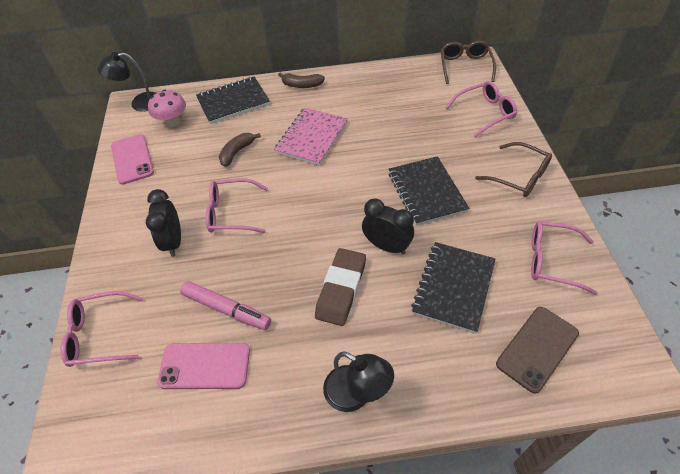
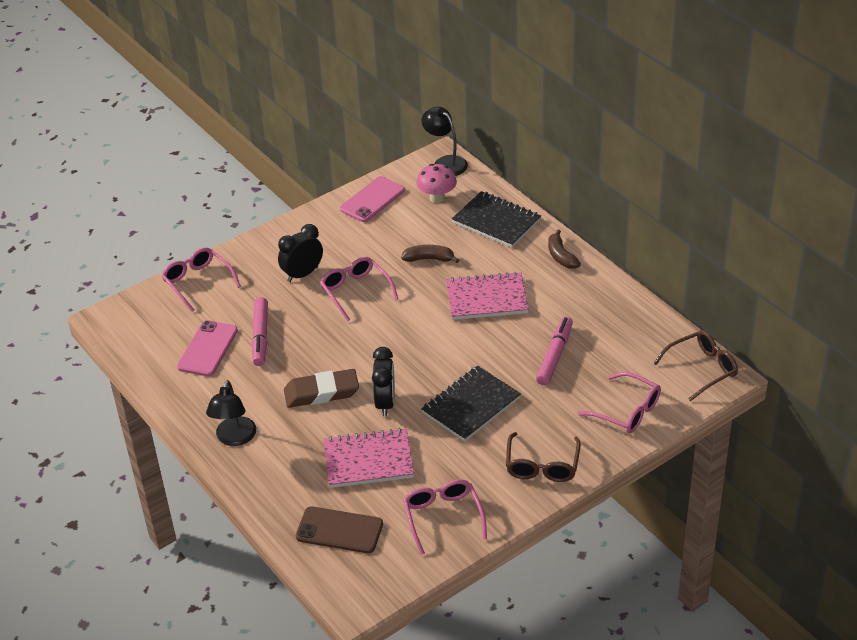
camera: 60 degrees right, 10 degrees down
pink phone [157,343,250,389] -> pink phone turned 45 degrees clockwise [177,320,238,376]
black notebook [411,242,496,334] -> pink notebook [324,428,414,488]
none -> pink marker [536,317,573,386]

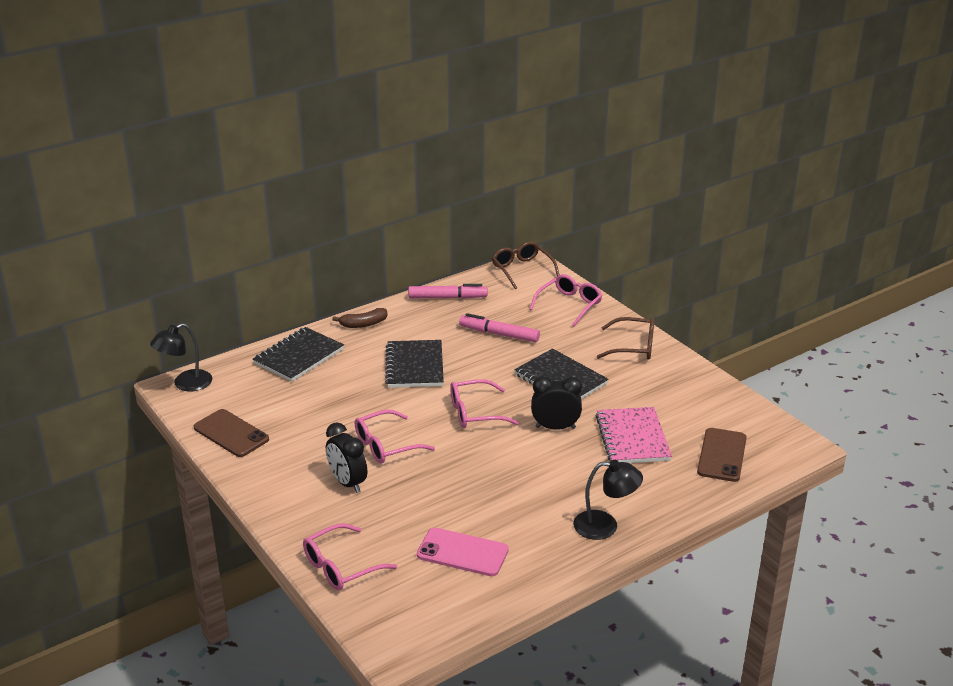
camera: 90 degrees left, 10 degrees down
pink marker [252,297,268,366] -> pink marker moved to [408,284,488,299]
brown eraser [284,369,359,408] -> none
pink phone [340,176,405,222] -> brown phone [194,409,269,457]
brown banana [401,245,459,263] -> none
pink glasses [403,479,487,555] -> pink glasses moved to [450,379,519,428]
pink mushroom [416,164,457,203] -> none
pink notebook [446,272,529,320] -> black notebook [385,340,444,388]

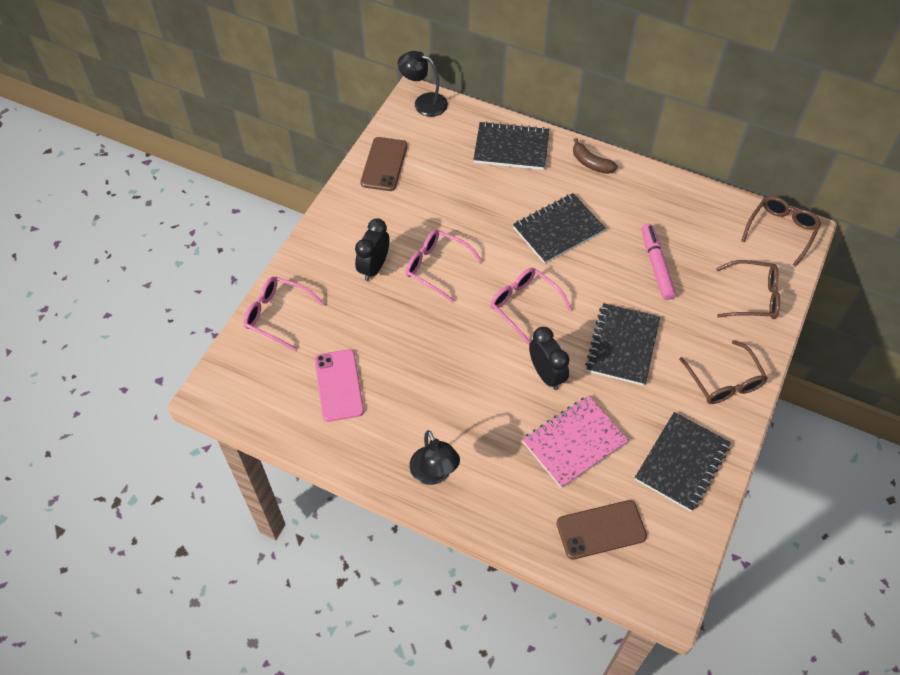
camera: 60 degrees right, 25 degrees up
pink marker [408,284,488,299] -> none
pink glasses [529,274,602,326] -> brown glasses [716,260,780,319]
none -> black notebook [635,412,731,512]

